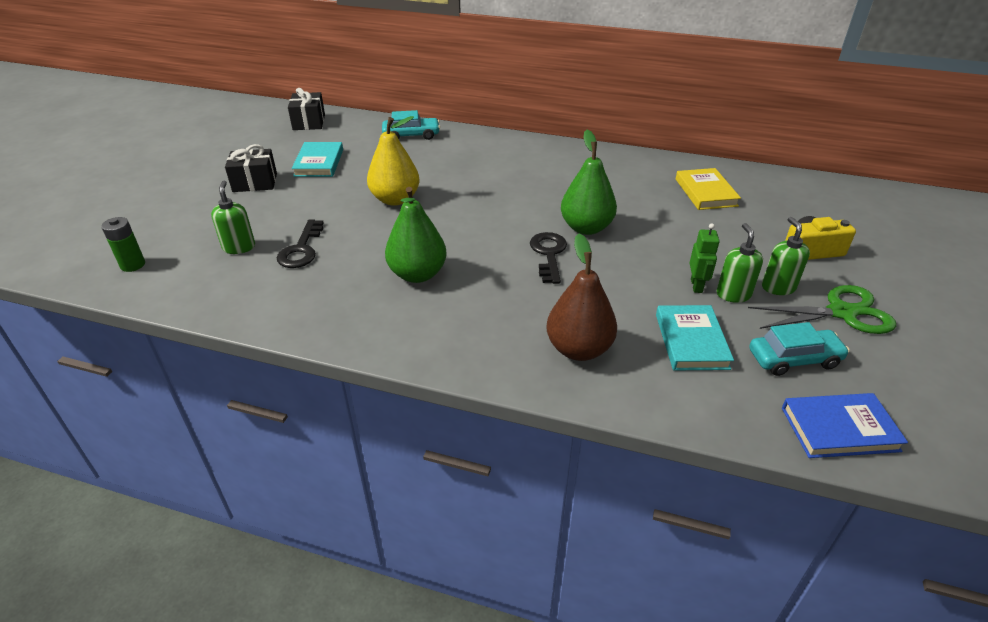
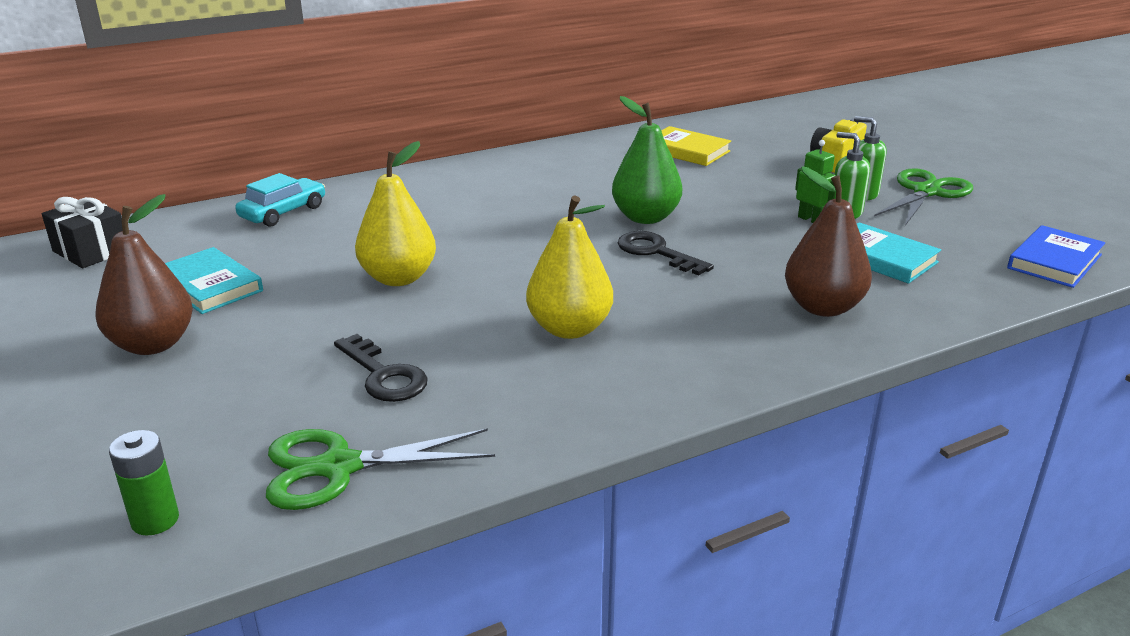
camera: 45 degrees left, 10 degrees down
green soap dispenser [211,181,255,254] -> none
black gift [225,144,277,192] -> brown pear [96,194,193,355]
green pear [385,187,447,283] -> yellow pear [526,195,613,339]
turquoise car [749,322,850,376] -> none
none -> green scissors [266,428,495,510]

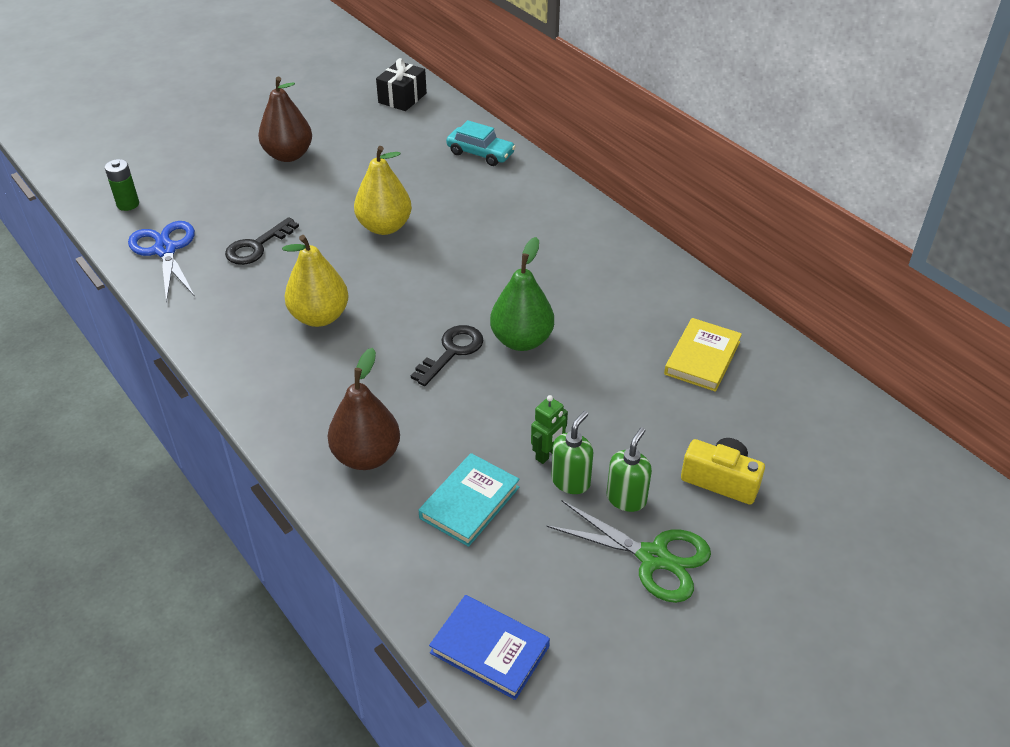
camera: 80 degrees right, 15 degrees up
turquoise book [165,247,263,314] -> none
green scissors [266,428,495,510] -> blue scissors [128,221,195,303]

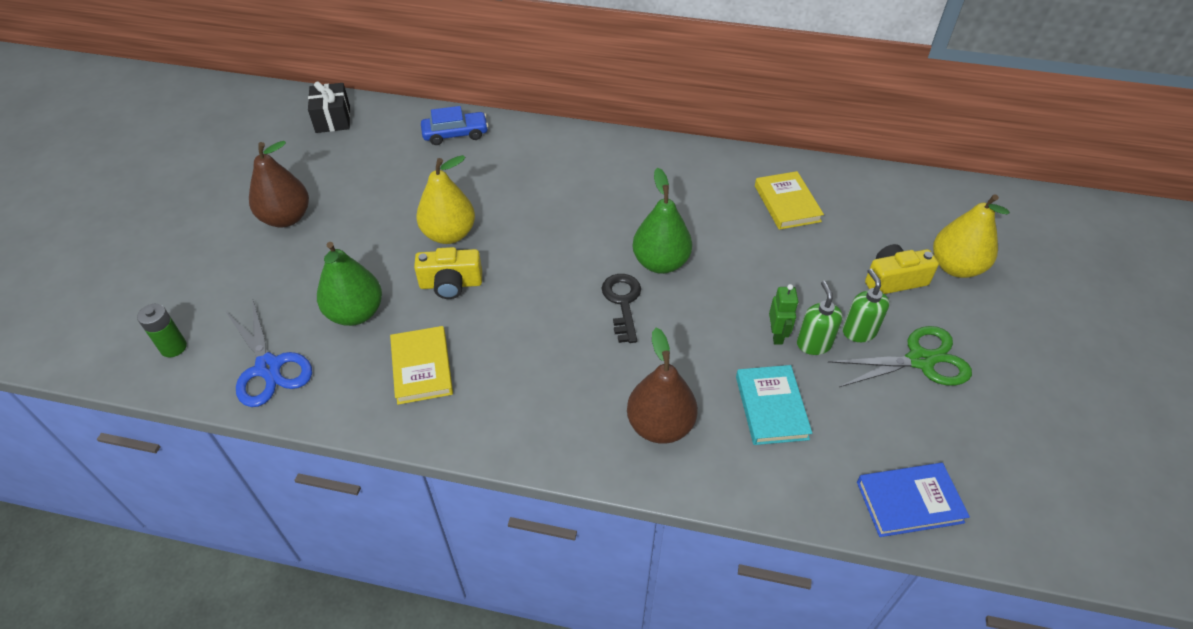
camera: 40 degrees left, 5 degrees up
blue scissors [128,221,195,303] -> blue scissors turned 150 degrees counterclockwise [226,301,312,407]
black key [225,217,299,265] -> green pear [317,242,382,326]
yellow pear [282,235,349,327] -> yellow pear moved to [933,194,1010,278]
turquoise car [446,120,516,166] -> blue car [421,106,488,145]
none -> yellow book [390,326,453,405]
none -> yellow camera [414,247,482,299]

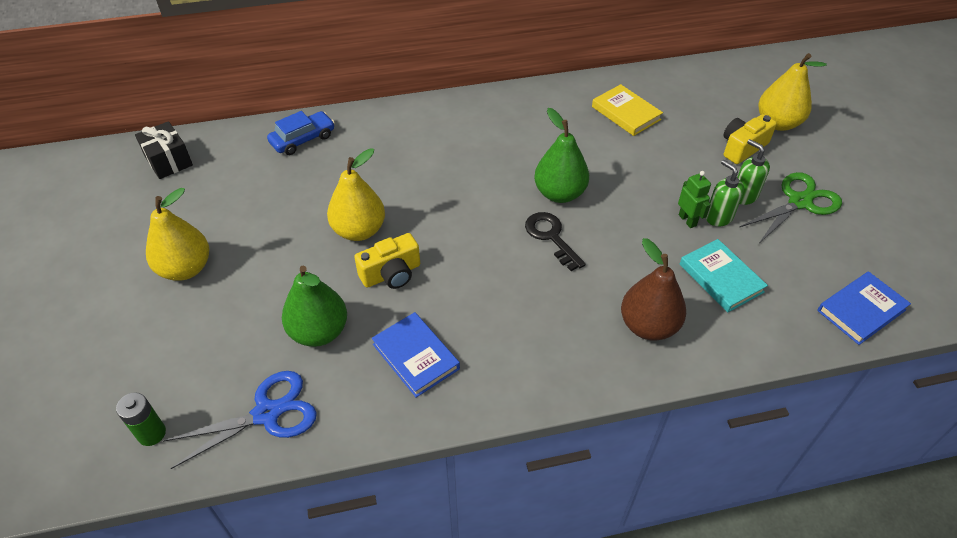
camera: 25 degrees left, 0 degrees up
blue scissors [226,301,312,407] -> blue scissors turned 60 degrees counterclockwise [163,371,317,469]
brown pear [249,141,309,227] -> yellow pear [146,188,209,281]
yellow book [390,326,453,405] -> blue book [372,312,460,398]

